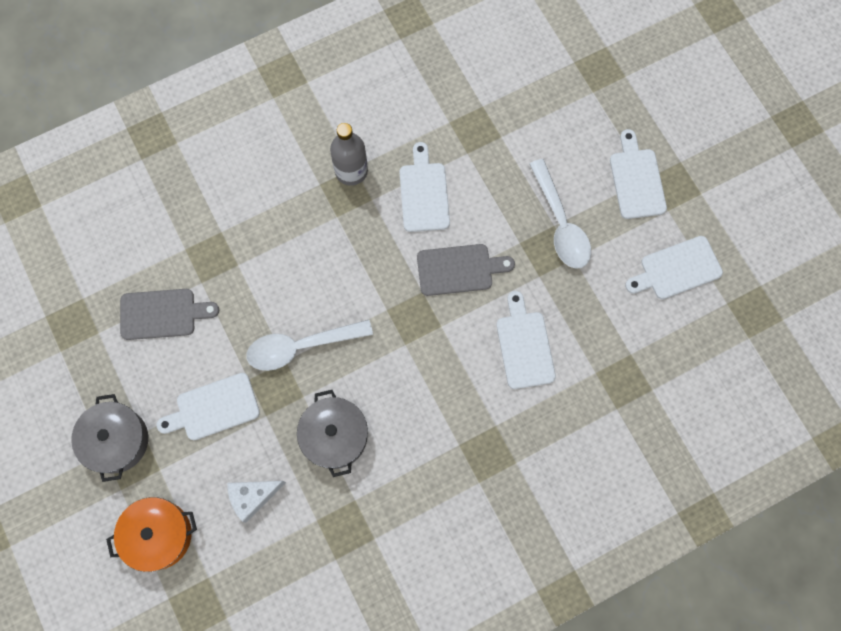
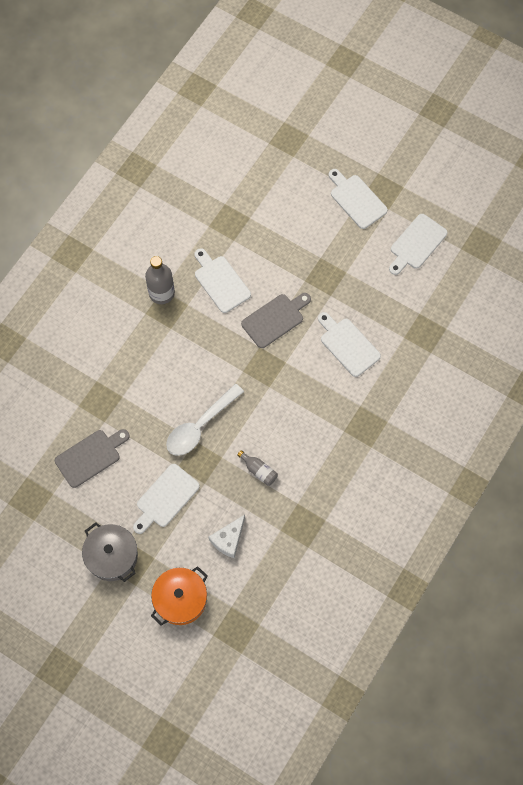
camera: 30 degrees left, 5 degrees down
grey pot [297,390,368,477] -> grey bottle [237,450,278,486]
white spoon [530,159,591,269] -> none

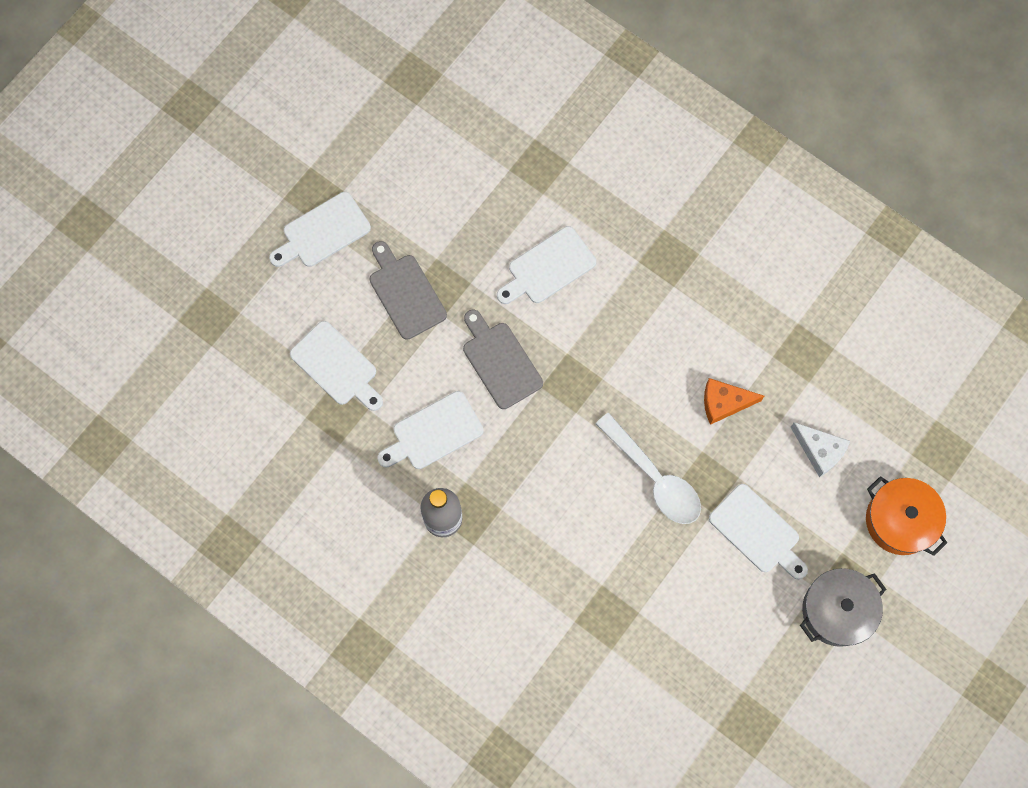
camera: 85 degrees left, 5 degrees up
grey cutting board [55,429,129,488] -> grey cutting board moved to [370,241,447,340]
grey bottle [237,450,278,486] -> orange cheese [704,378,764,425]
white cutting board [389,214,448,275] -> white cutting board moved to [290,321,383,411]

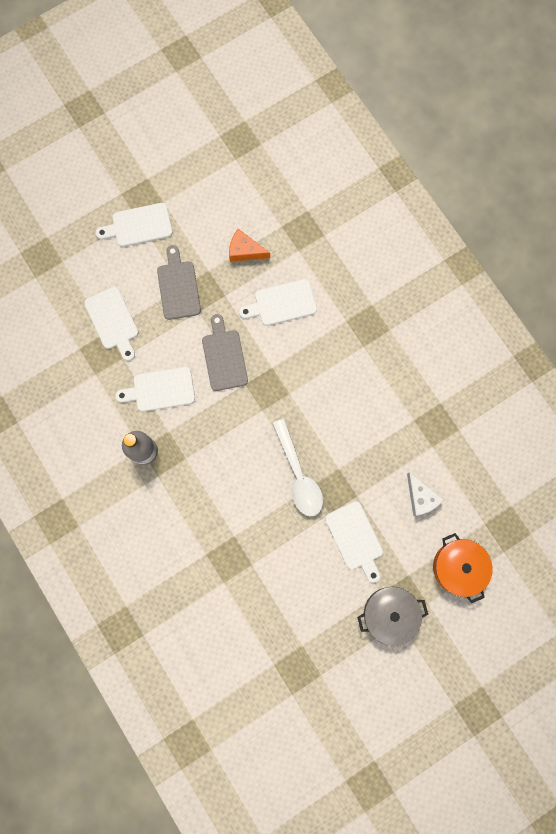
camera: 20 degrees right, 5 degrees up
orange cheese [704,378,764,425] -> orange cheese moved to [229,229,270,262]

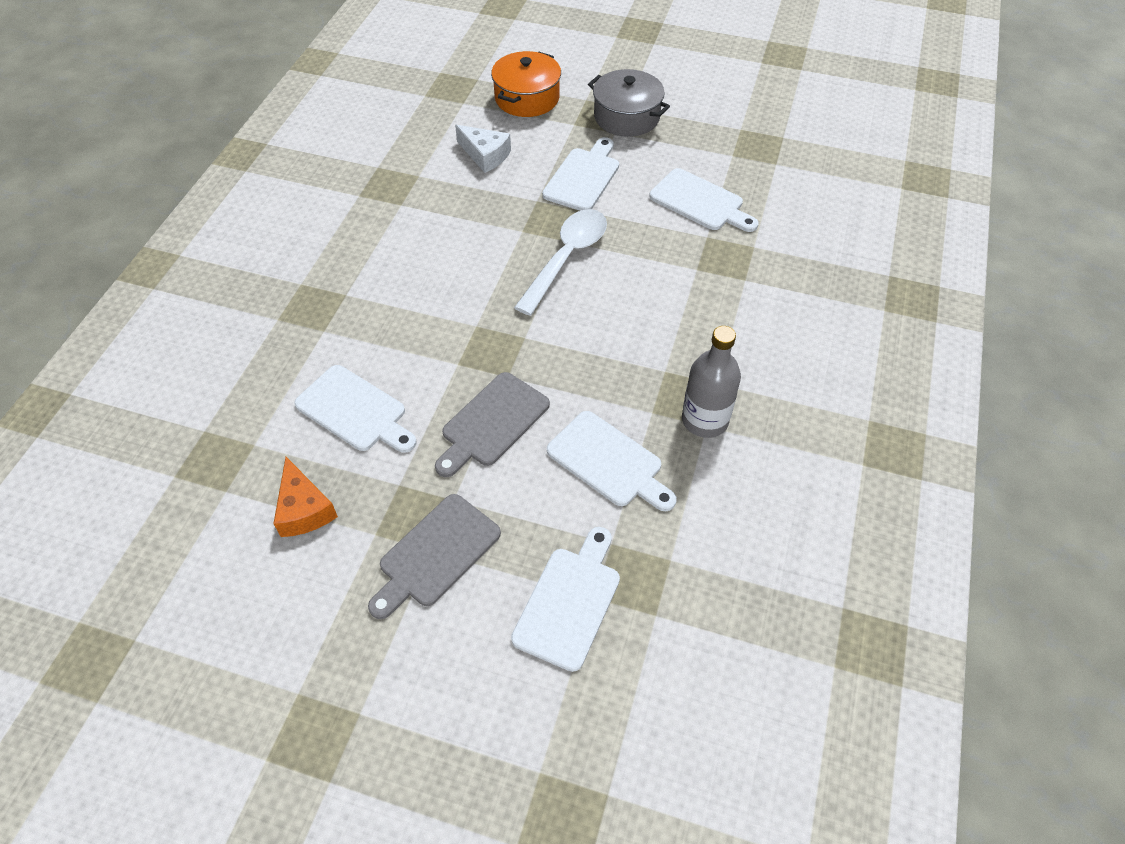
camera: 130 degrees left, 25 degrees down
white cutting board [96,203,173,247] -> white cutting board moved to [649,168,759,232]
white cheese [407,472,444,516] -> white cheese turned 105 degrees clockwise [455,125,511,173]

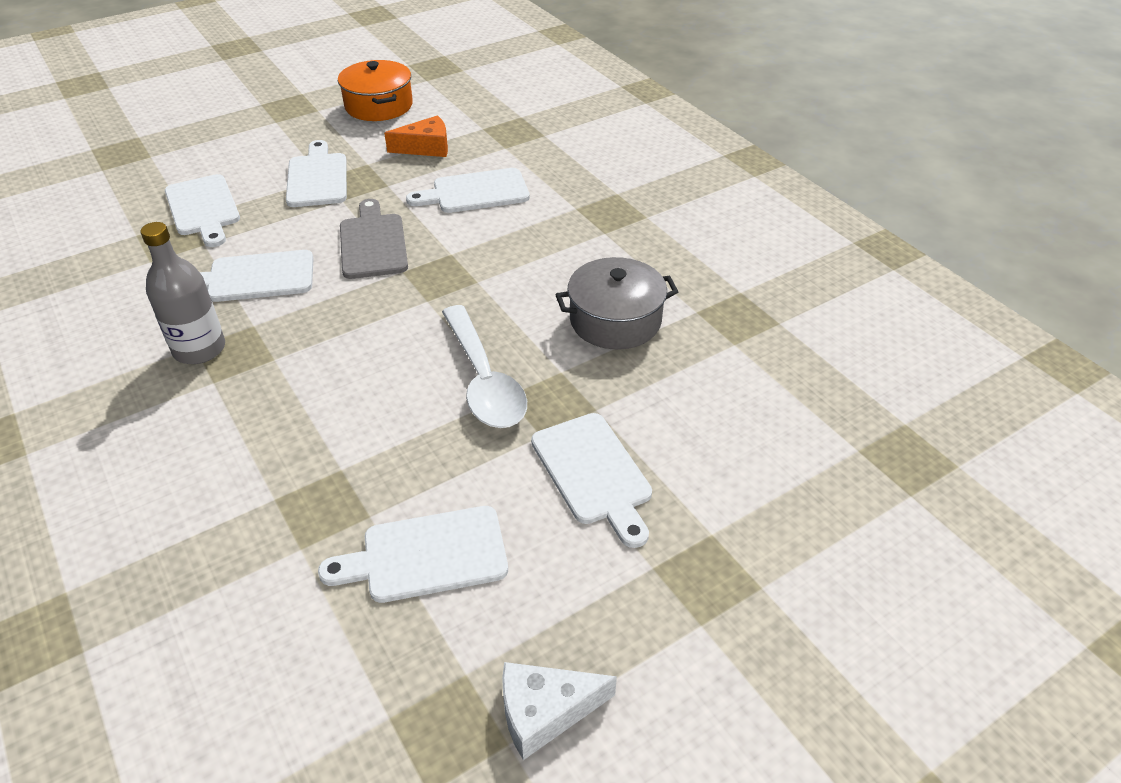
camera: 130 degrees right, 10 degrees down
orange cheese [273,457,338,537] -> orange cheese turned 150 degrees clockwise [384,115,448,157]
grey cutting board [368,494,501,619] -> white cutting board [286,140,347,207]
white cheese [455,125,511,173] -> white cheese moved to [502,662,617,760]
orange pot [491,51,561,117] -> orange pot moved to [338,60,413,121]
grey pot [588,69,670,137] -> grey pot moved to [555,257,679,350]

